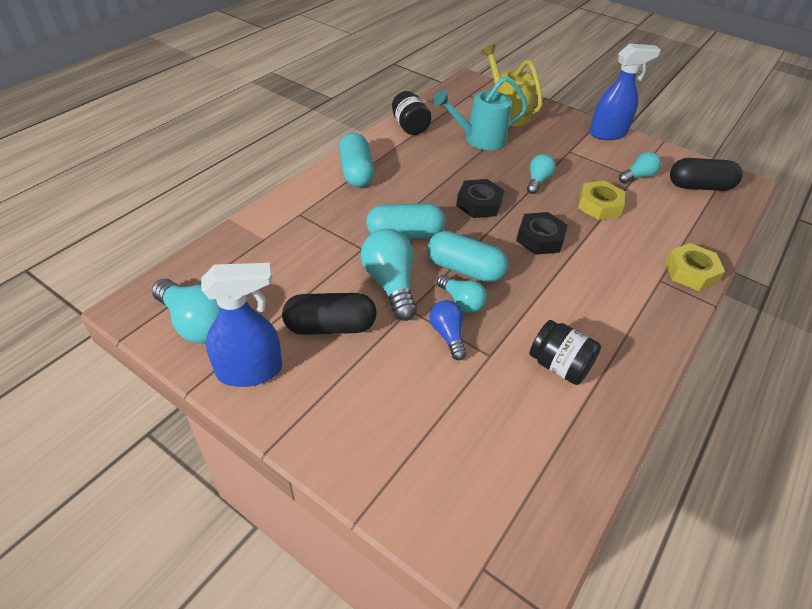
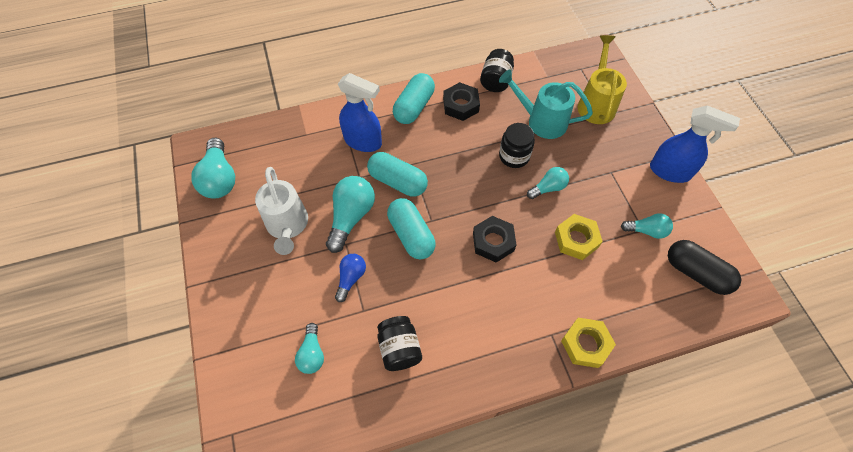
camera: 40 degrees right, 15 degrees up
blue spray bottle [201,263,282,387] -> blue spray bottle moved to [338,73,382,152]
black capsule [282,293,377,335] -> white watering can [255,167,308,255]
turquoise light bulb [437,275,487,313] -> turquoise light bulb moved to [295,323,324,374]
black nut [456,179,505,218] -> black nut moved to [443,82,480,121]
none -> black jar [499,123,535,168]

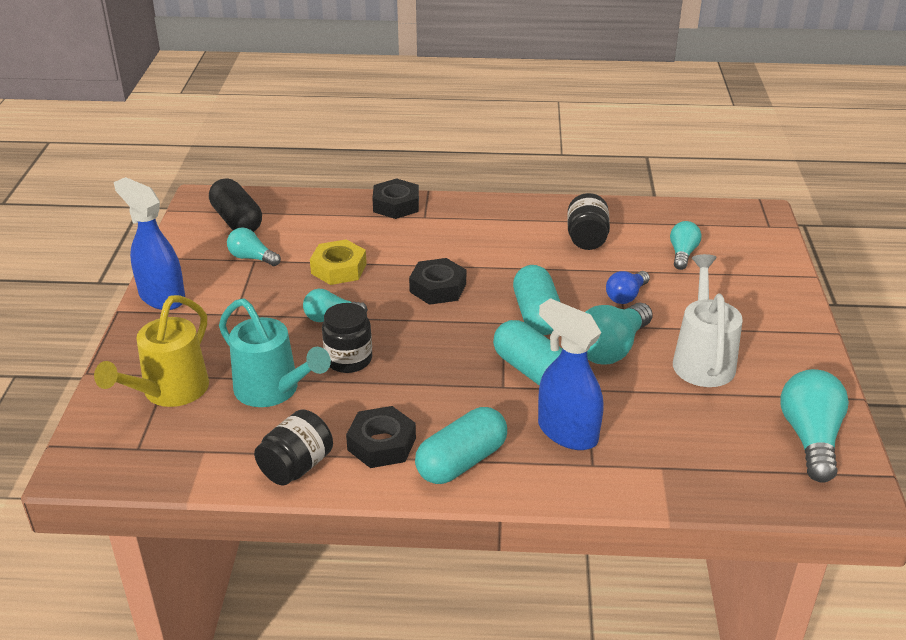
camera: 160 degrees left, 25 degrees down
yellow nut [561,318,616,368] -> black nut [372,178,419,219]

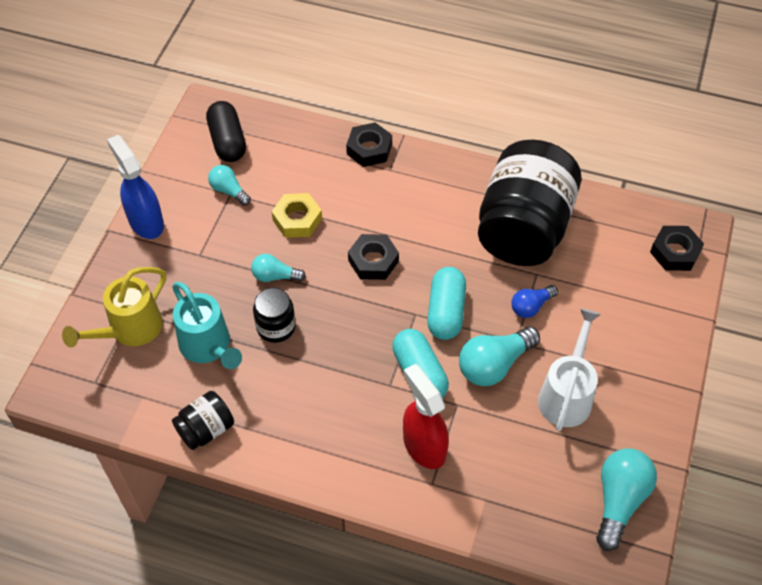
camera: 15 degrees right, 20 degrees up
black nut [346,406,416,468] -> black nut moved to [650,226,704,271]
turquoise capsule [415,407,507,484] -> none
blue spray bottle [538,298,604,450] -> red spray bottle [403,364,449,469]
black jar [567,193,610,250] -> black jar [478,140,581,266], size x2.26
turquoise light bulb [670,221,701,270] -> none

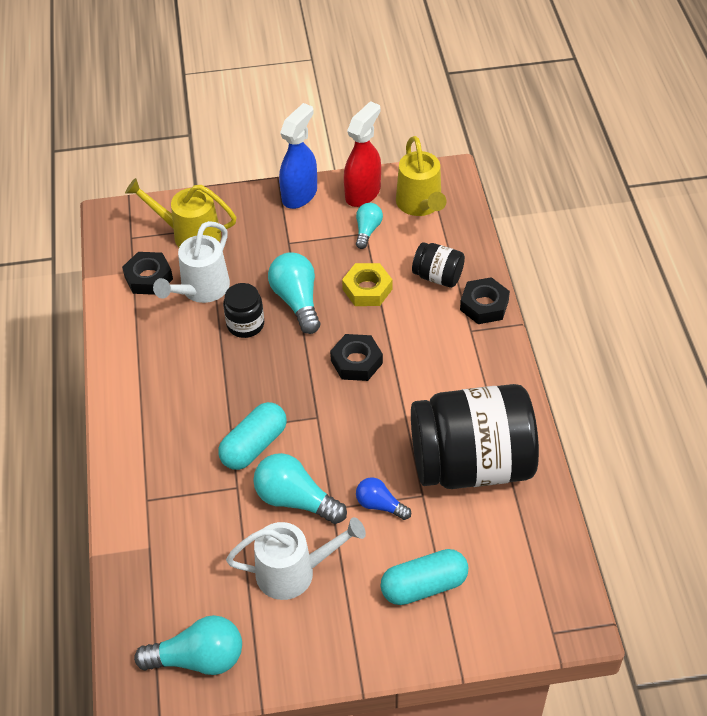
camera: 65 degrees right, 5 degrees down
black jar [172,391,234,450] -> black jar moved to [412,242,465,288]
turquoise watering can [173,282,242,369] -> white watering can [153,221,230,303]
black capsule [206,101,246,162] -> yellow watering can [396,136,446,216]
turquoise light bulb [251,254,306,282] -> turquoise light bulb [268,252,320,334], size x1.68
red spray bottle [403,364,449,469] -> red spray bottle moved to [344,101,381,207]
turquoise capsule [427,267,466,340] -> turquoise capsule moved to [380,549,468,605]
black nut [650,226,704,271] -> black nut moved to [122,252,173,295]

